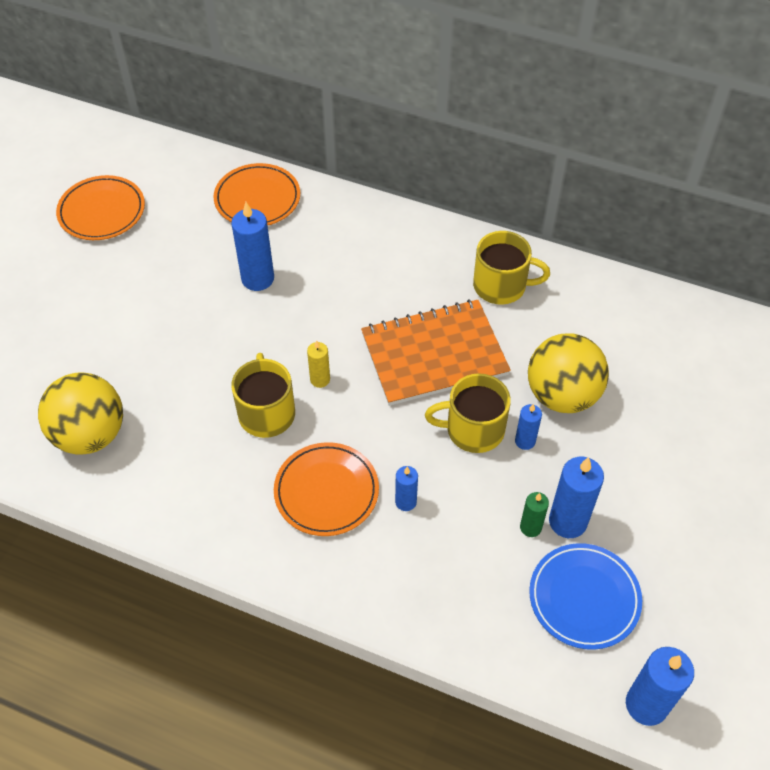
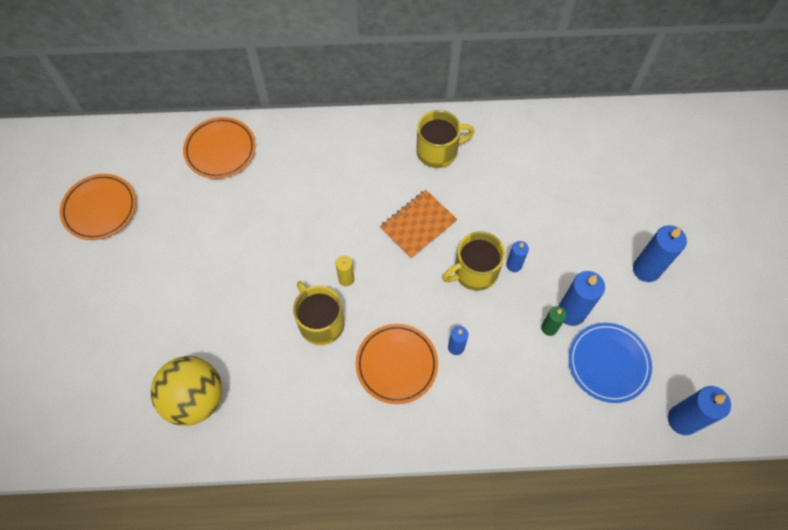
camera: 25 degrees left, 10 degrees up
blue candle [231,202,274,291] -> blue candle moved to [633,225,687,282]
orange notebook [361,299,511,406] -> orange notebook [380,190,457,259], size x0.64
yellow ball [528,333,609,413] -> none

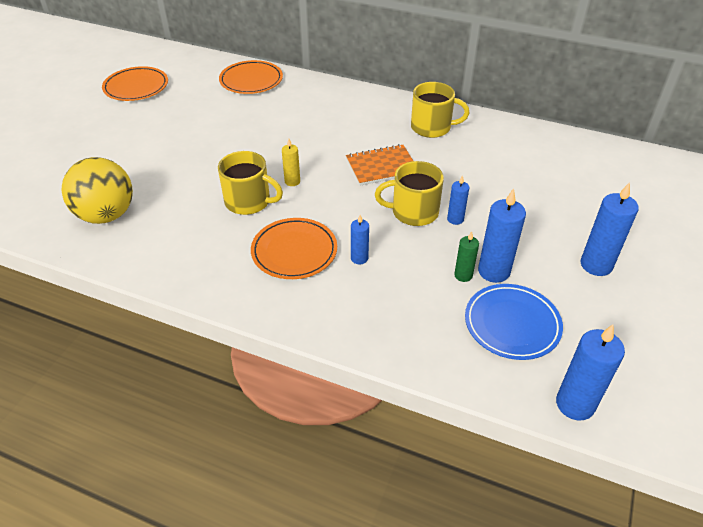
camera: 25 degrees right, 20 degrees down
yellow mug [293,281,345,345] -> yellow mug turned 120 degrees clockwise [218,151,283,215]

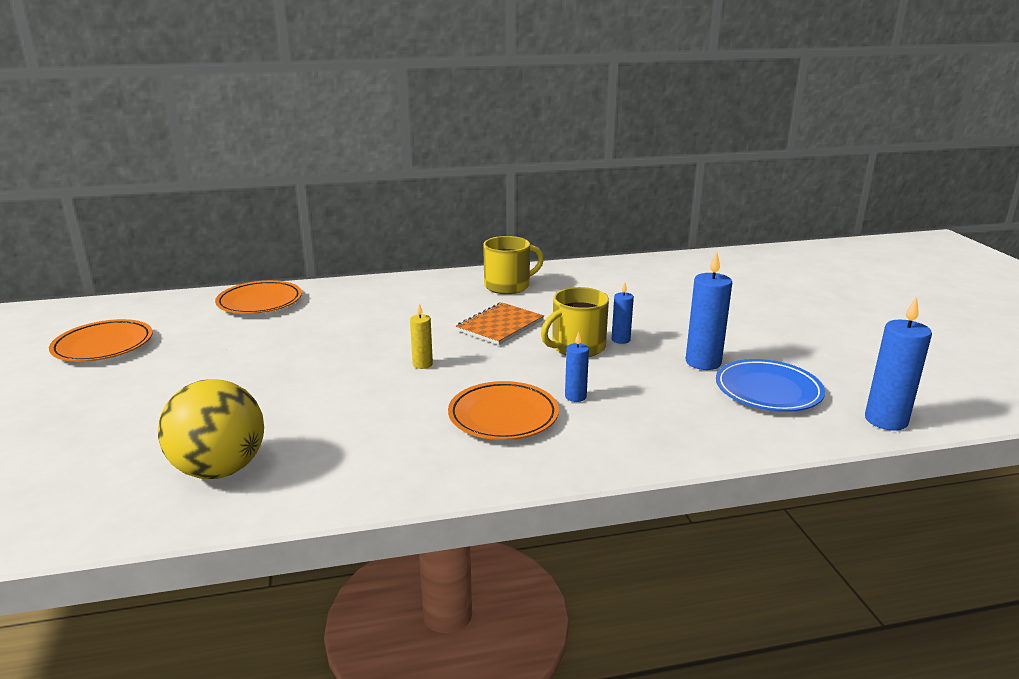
camera: 35 degrees left, 20 degrees down
yellow mug [218,151,283,215] -> none
green candle [454,231,479,282] -> none
blue candle [581,182,639,276] -> none

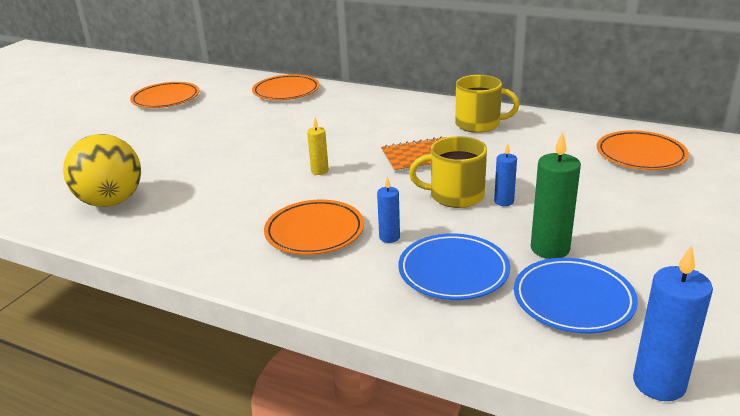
camera: 40 degrees right, 5 degrees up
blue candle [686,252,732,370] -> green candle [531,132,581,259]
none -> blue plate [398,233,510,300]
none -> orange plate [597,130,689,170]

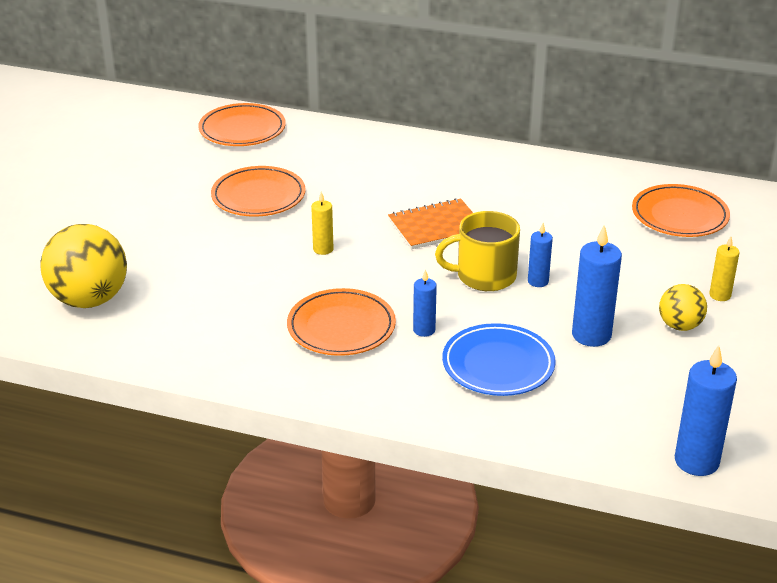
camera: 10 degrees left, 5 degrees up
orange plate [130,82,200,108] -> orange plate moved to [211,166,306,217]
yellow mug [455,75,520,133] -> none
blue plate [514,258,638,333] -> none
green candle [531,132,581,259] -> blue candle [572,225,622,347]
none -> yellow ball [659,284,707,331]
none -> yellow candle [709,237,740,301]

